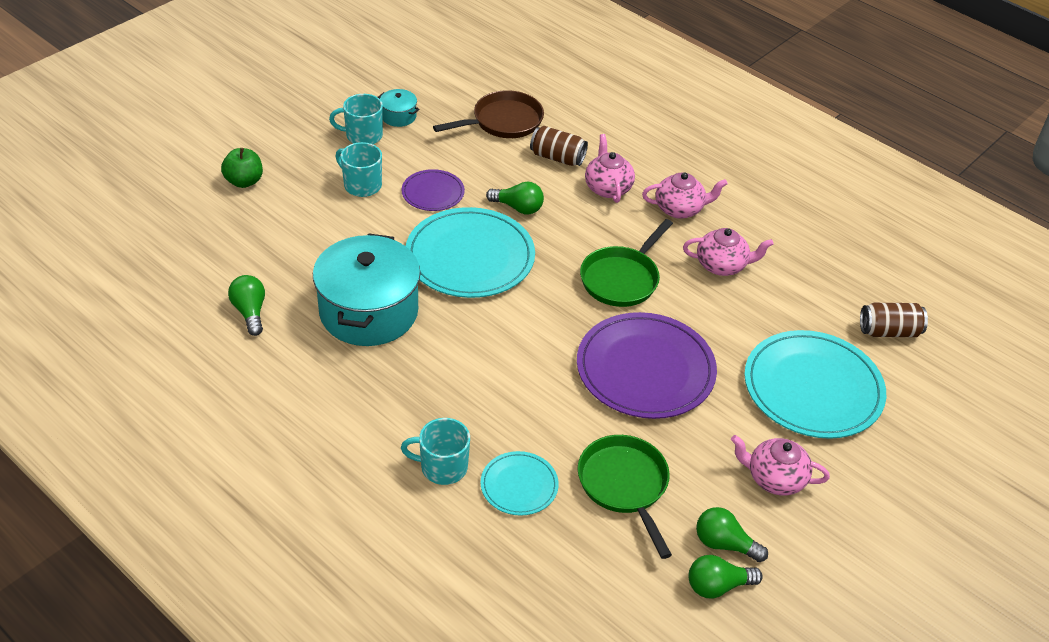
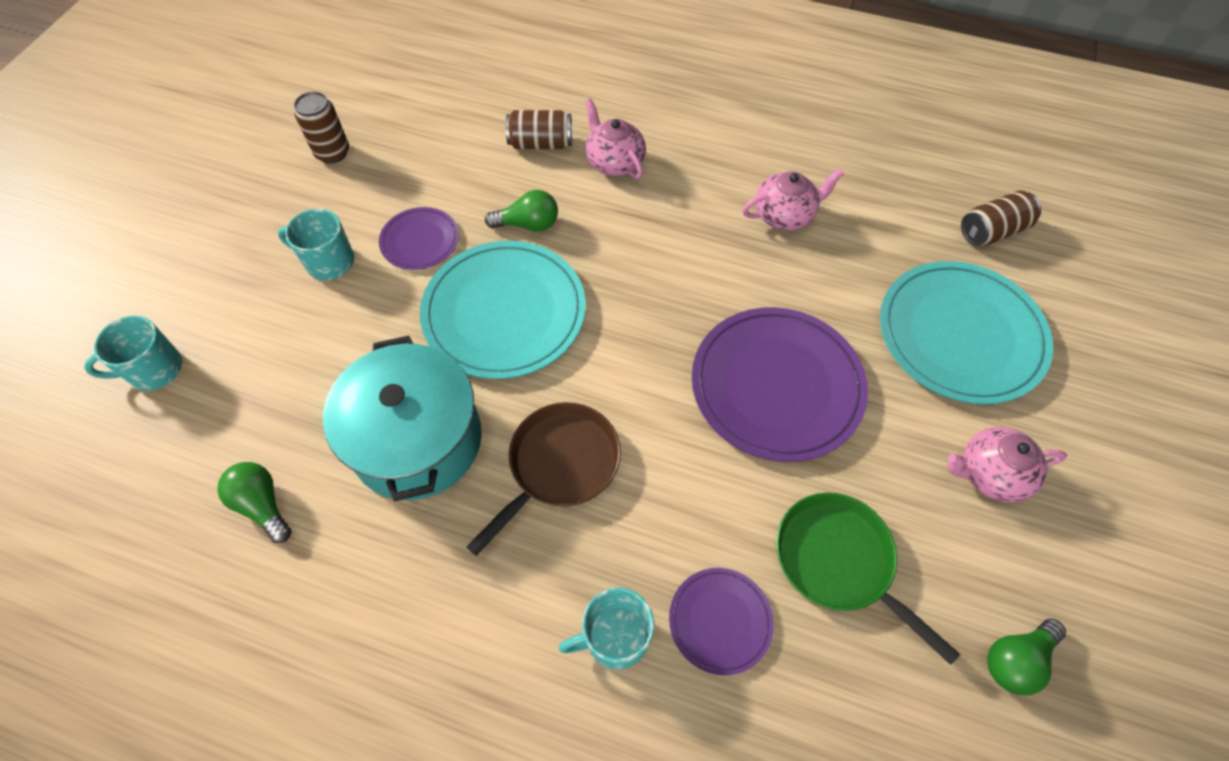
camera: 20 degrees left, 15 degrees up
green apple [221,148,263,188] -> none
turquoise mug [329,94,383,144] -> turquoise mug moved to [84,316,182,391]
turquoise pot [378,89,420,127] -> brown can [294,91,349,164]
brown pan [433,90,544,138] -> brown pan moved to [466,402,621,556]
turquoise plate [480,451,559,516] -> purple plate [669,568,774,675]
green pan [580,219,673,307] -> none
pink teapot [642,172,728,219] -> none
green light bulb [696,507,768,562] -> none

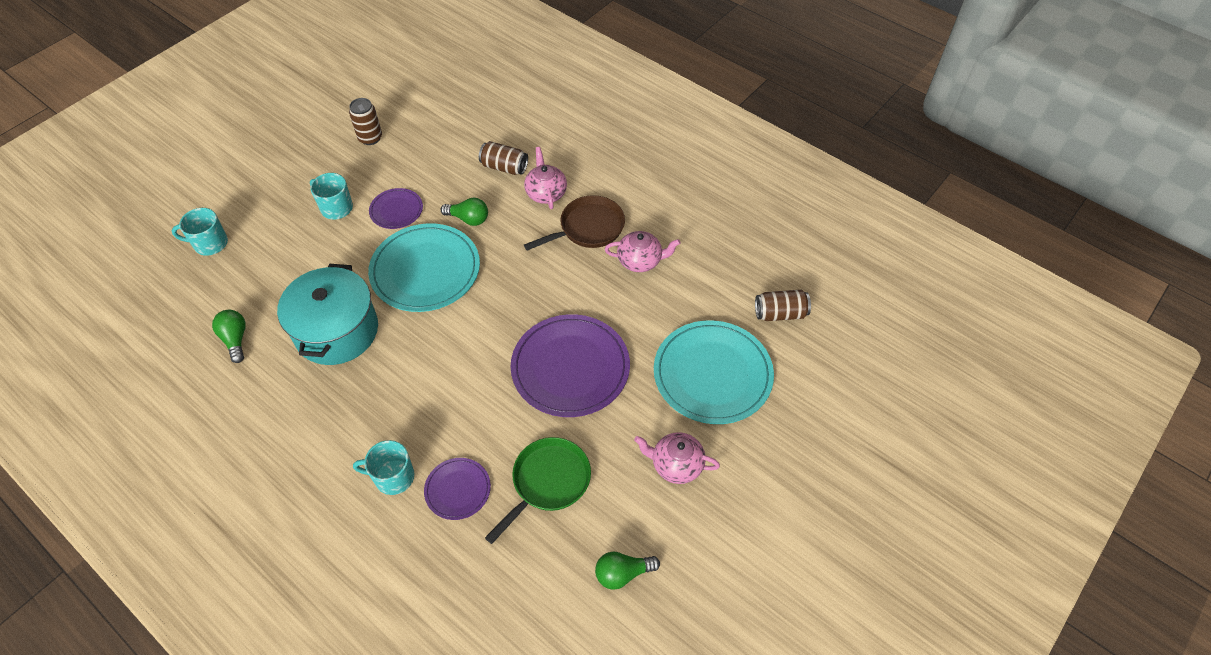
camera: 20 degrees right, 5 degrees down
brown pan [466,402,621,556] -> brown pan moved to [524,195,625,250]
green pan [776,493,960,665] -> green pan turned 60 degrees clockwise [485,437,591,544]

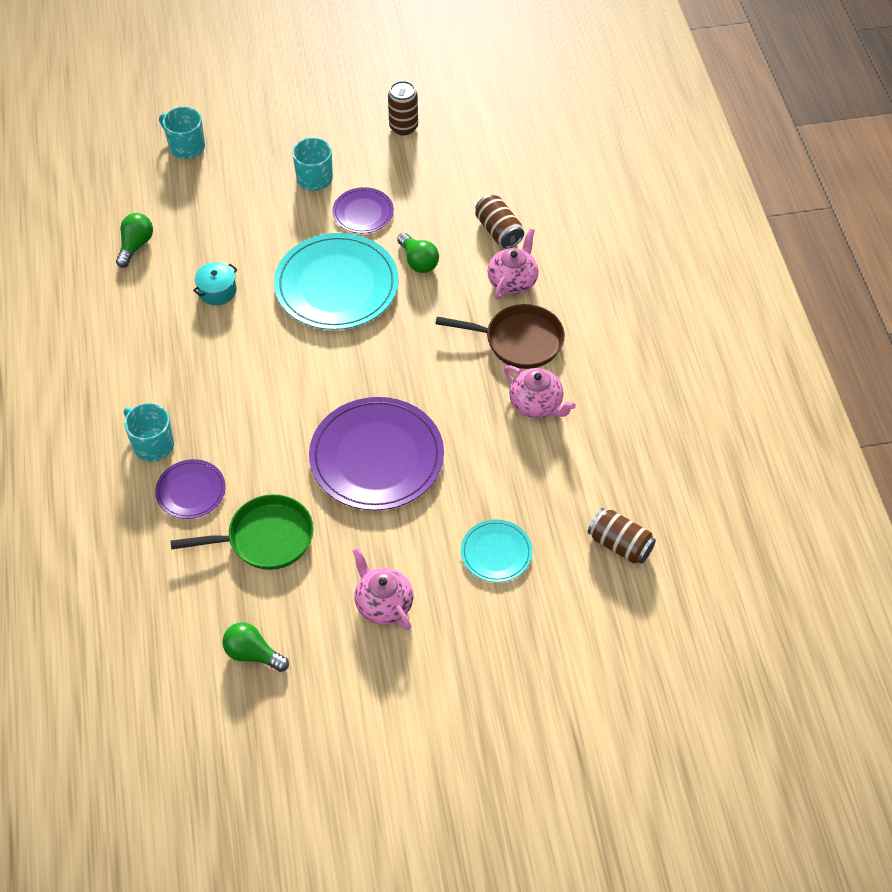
camera: 40 degrees right, 0 degrees up
turquoise pot [277,264,378,365] -> turquoise pot [193,262,238,305], size x0.42
turquoise plate [654,320,774,424] -> turquoise plate [461,519,532,582], size x0.51

